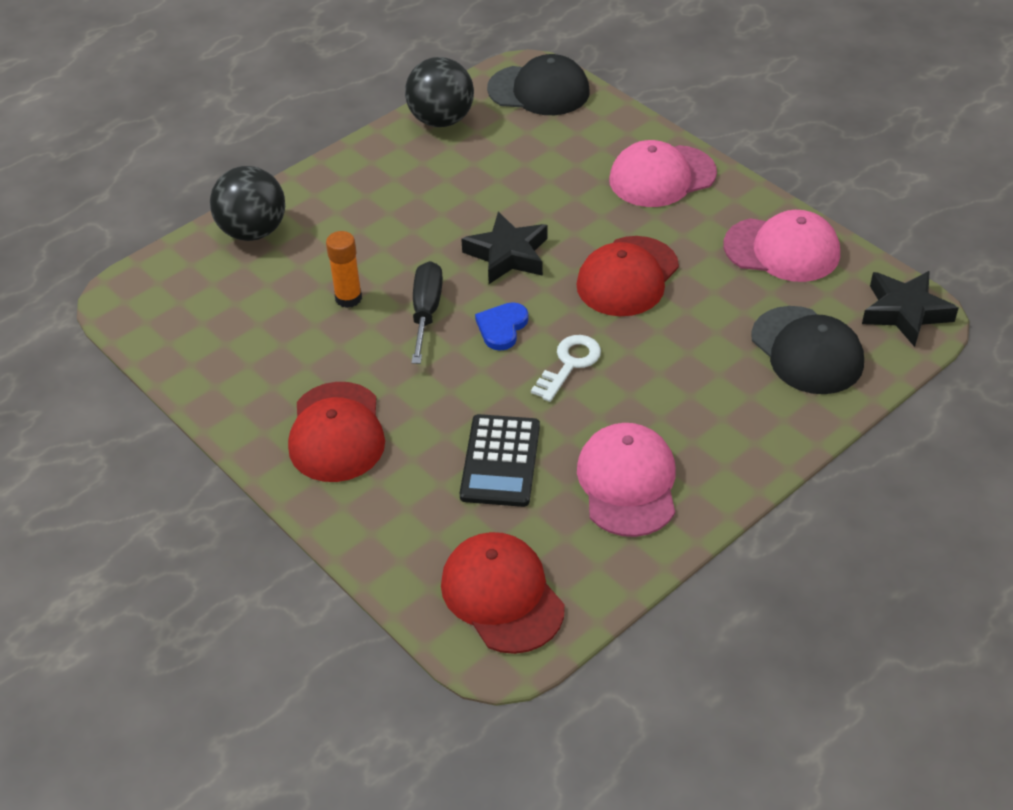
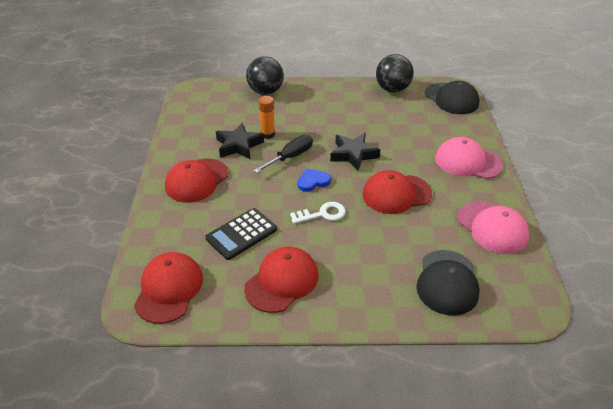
camera: 40 degrees right, 5 degrees down
pink cap [577,423,676,537] -> red cap [244,246,318,313]
black star [862,271,958,347] -> black star moved to [216,122,264,159]

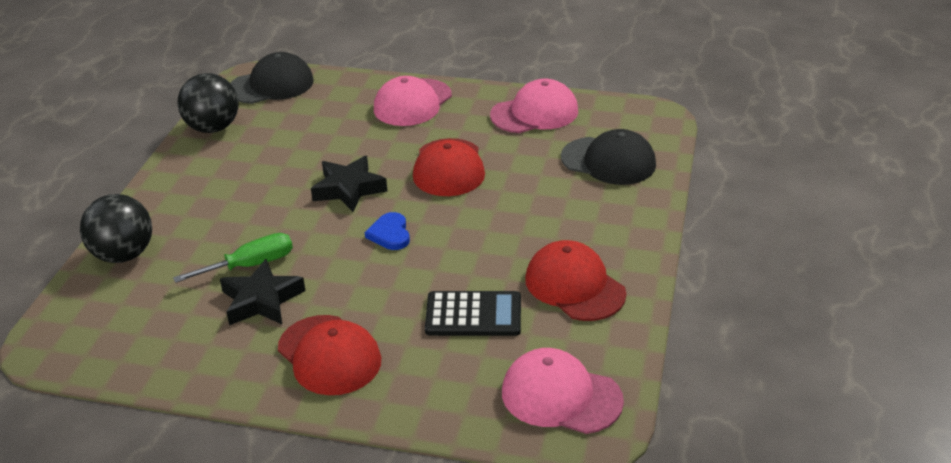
camera: 75 degrees left, 5 degrees down
red cap [134,252,203,324] -> pink cap [502,348,624,434]
black calculator [205,208,277,260] -> black calculator turned 60 degrees counterclockwise [425,291,521,336]
black screwdriver [254,135,313,173] -> none
orange glue stick [258,96,275,139] -> green screwdriver [173,233,293,283]
white key [290,202,346,224] -> none

